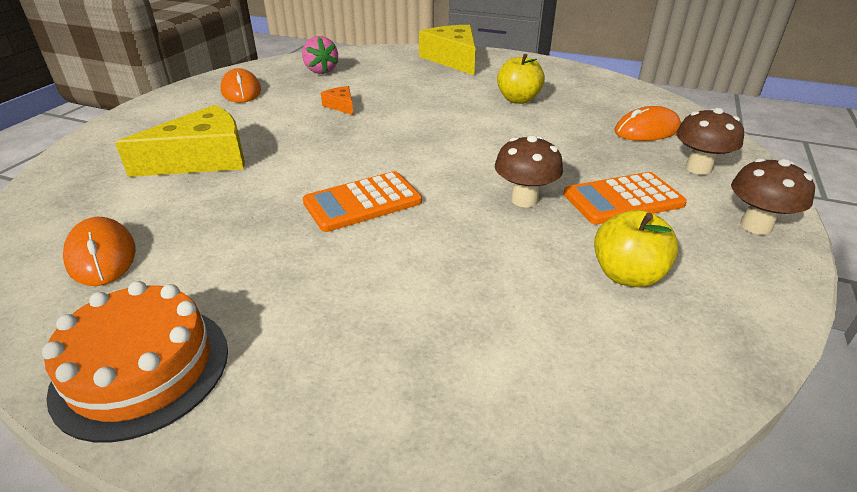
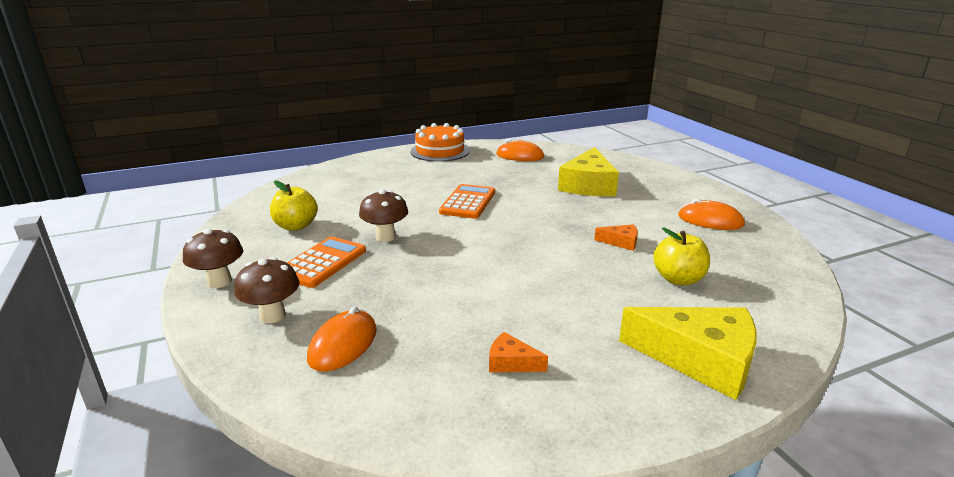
camera: 135 degrees right, 10 degrees down
pink strawberry [302,36,338,74] -> none
yellow apple [497,54,545,104] -> yellow apple moved to [653,228,710,285]
none -> orange cheese [489,332,548,372]

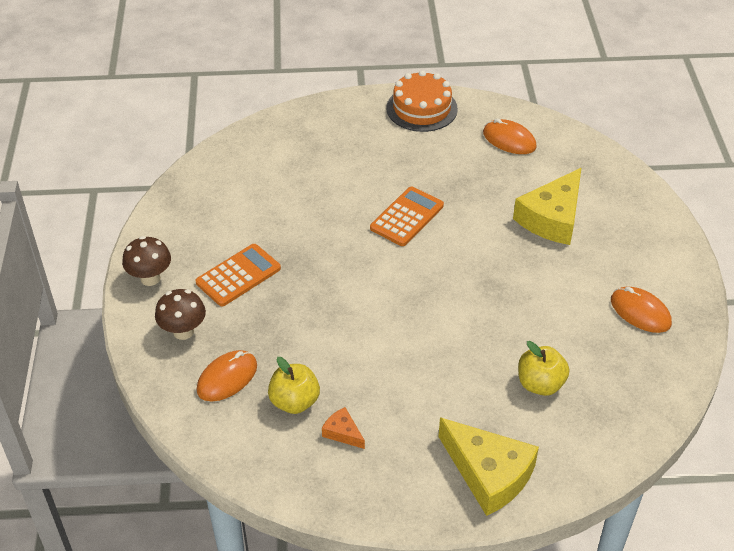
camera: 20 degrees right, 20 degrees up
yellow apple [270,181,317,231] -> yellow apple moved to [268,357,320,414]
brown mushroom [359,189,408,242] -> none
orange cheese [594,224,638,251] -> none

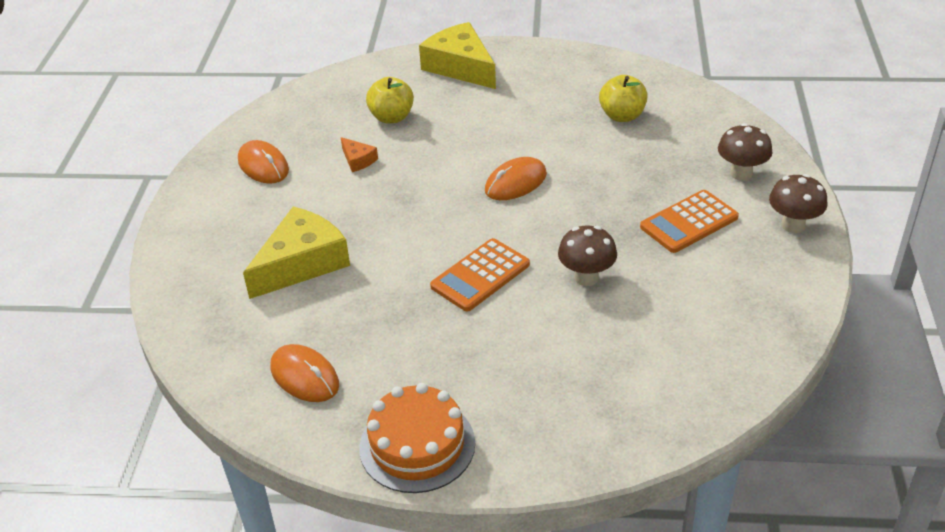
camera: 170 degrees left, 5 degrees down
orange mouse [197,350,257,401] -> orange mouse moved to [485,157,547,200]
orange cheese [322,407,365,449] -> orange cheese moved to [341,137,378,172]
none -> brown mushroom [558,225,617,286]

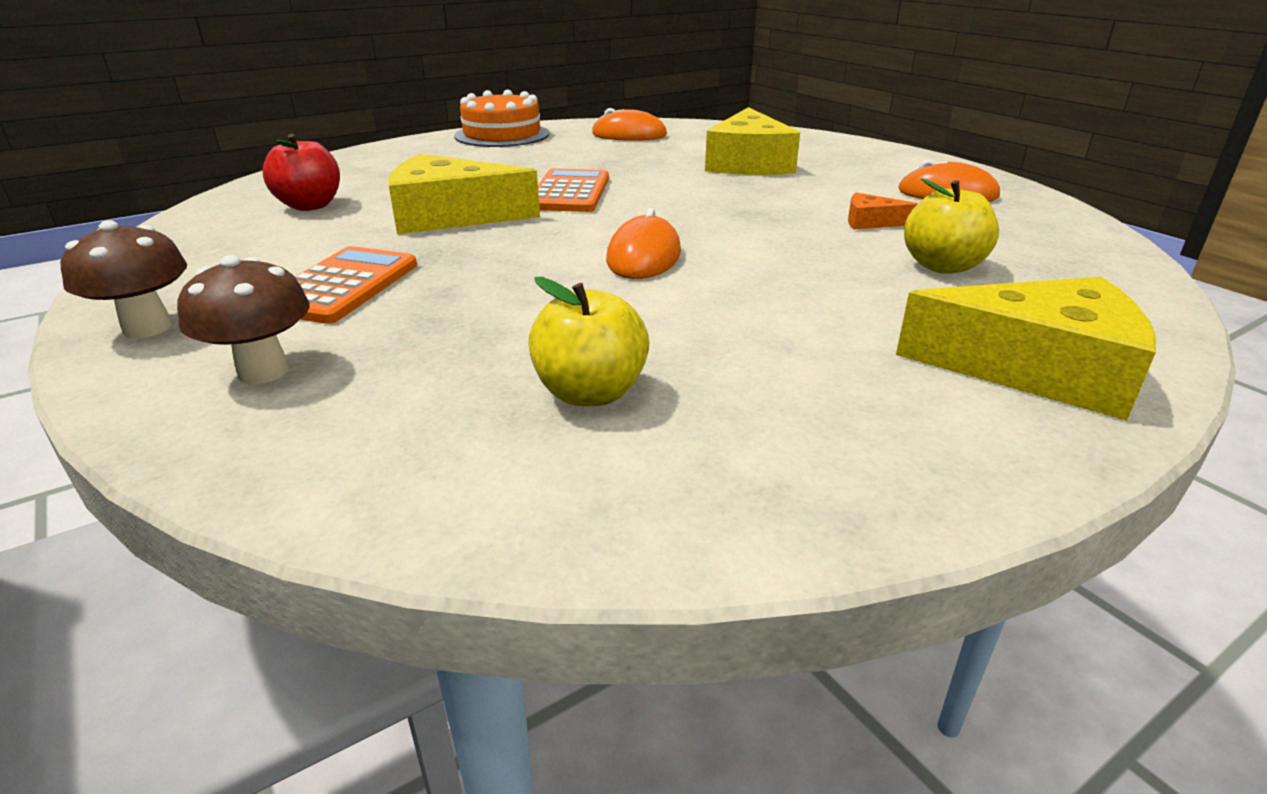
camera: 140 degrees right, 10 degrees down
brown mushroom [558,225,617,286] -> yellow cheese [388,154,540,234]
none -> red apple [262,134,340,211]

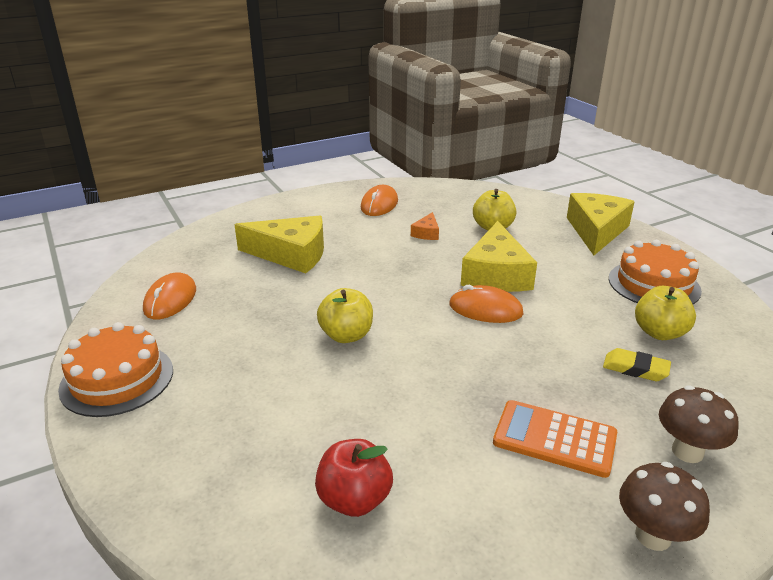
camera: 85 degrees left, 0 degrees up
yellow cheese [388,154,540,234] -> yellow cheese moved to [461,221,537,292]
orange calculator [538,168,609,212] -> yellow apple [317,288,373,343]
none -> yellow eraser [603,348,671,381]
none -> orange cake [609,240,702,304]

